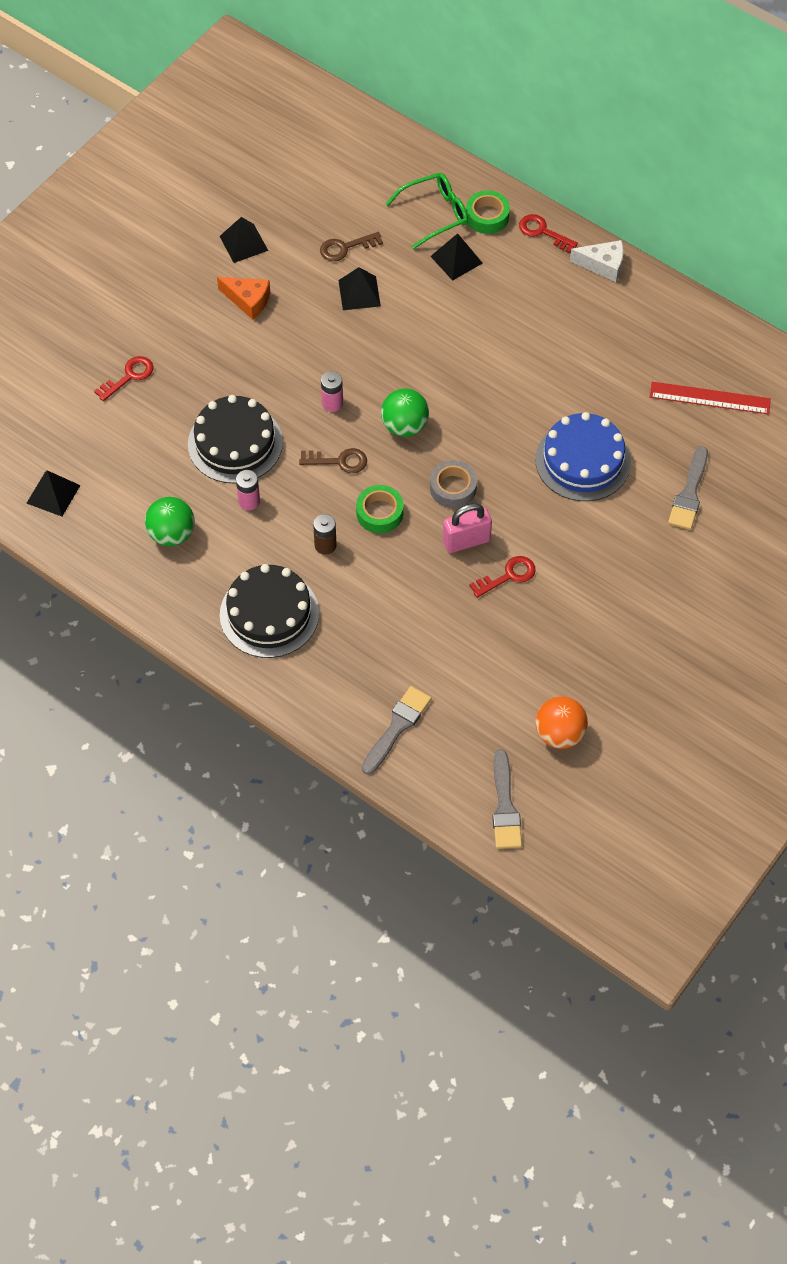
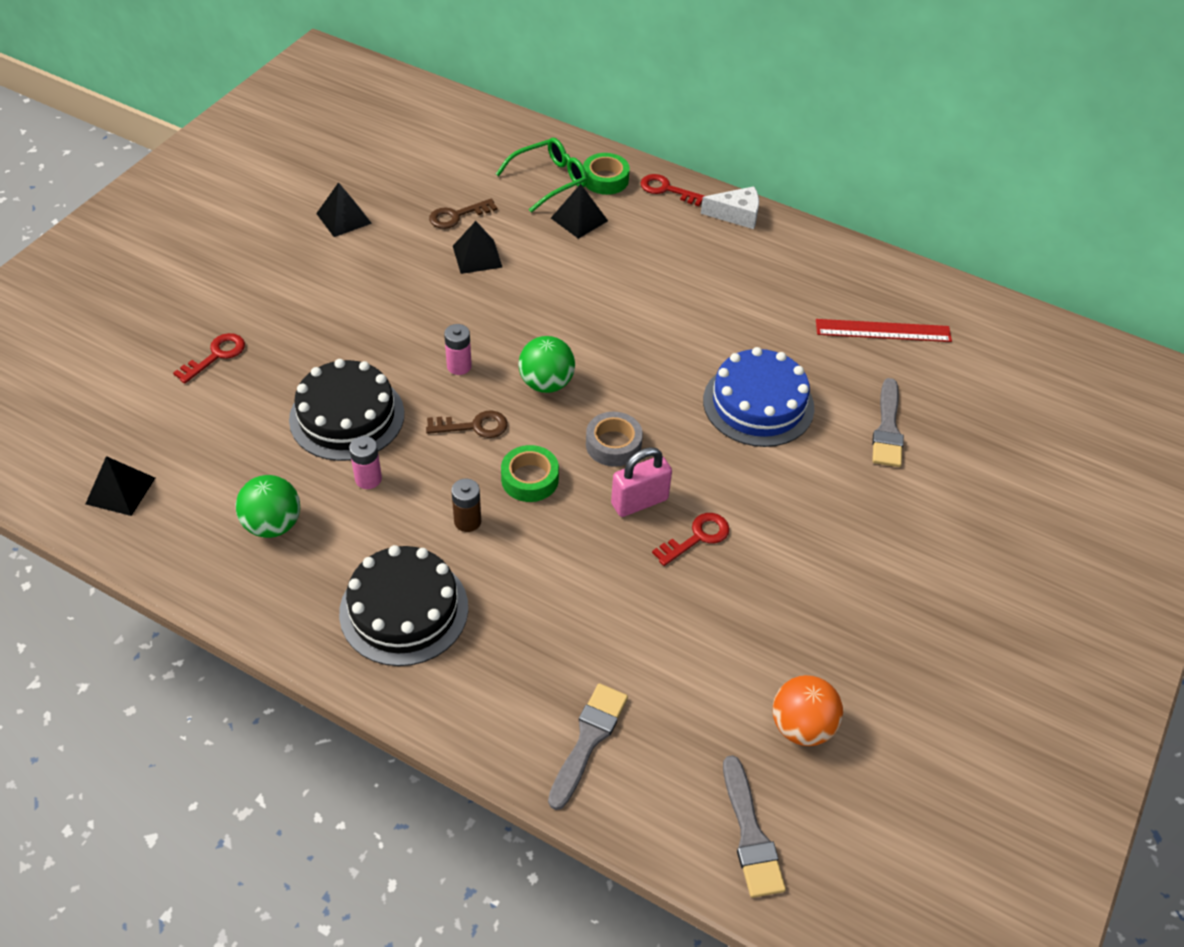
camera: 10 degrees left, 10 degrees down
orange cheese [217,277,270,320] -> none

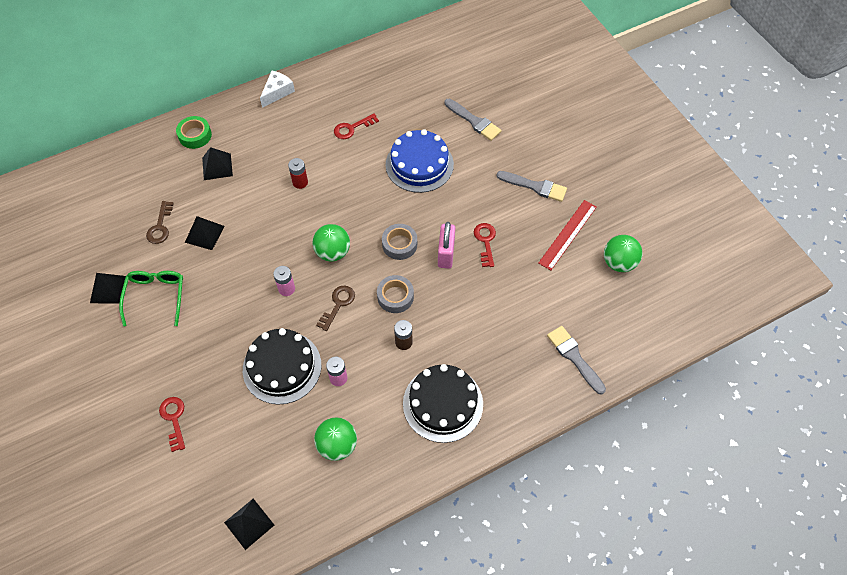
camera: 55 degrees left, 10 degrees up
green glasses [496,138,587,213] -> green glasses moved to [119,271,183,327]
green tape [501,445,559,502] -> grey tape [377,275,414,313]
red key [641,174,704,206] -> red key moved to [334,113,379,139]
grey brush [723,755,786,898] -> grey brush moved to [496,171,567,202]
orange ball [773,675,843,746] -> green ball [604,235,643,272]
red ruler [816,319,952,342] -> red ruler moved to [538,200,597,270]
none -> red battery [288,158,308,189]

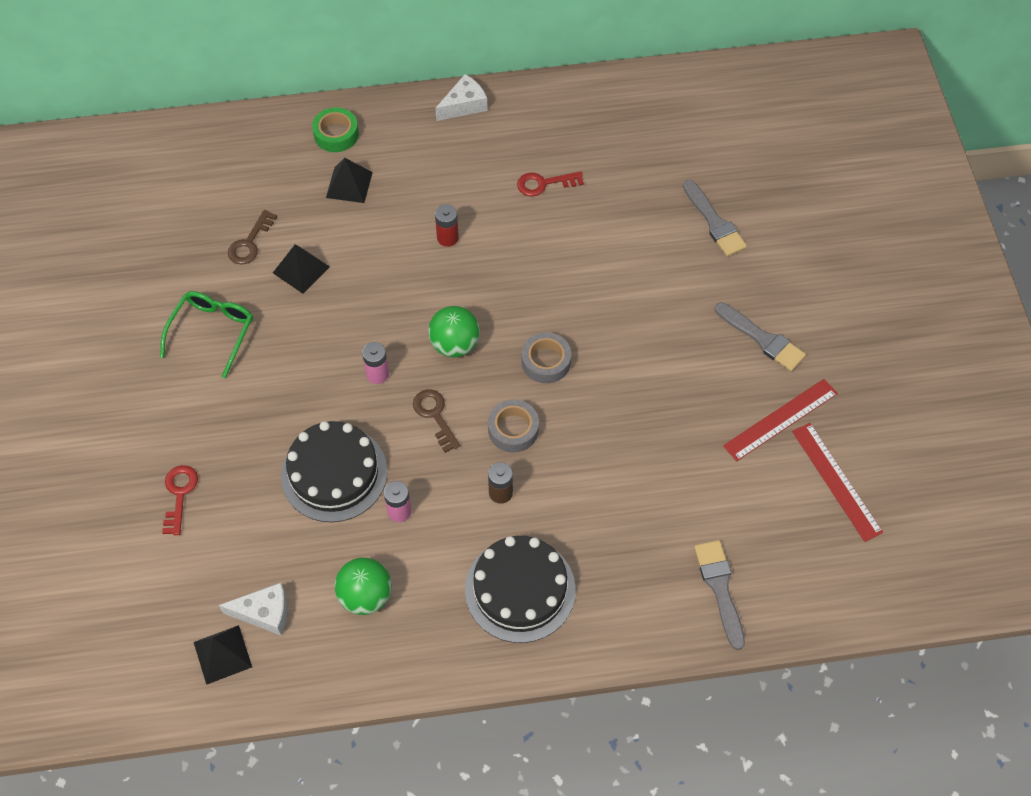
camera: 20 degrees right, 0 degrees up
black pyramid [90,273,126,303] -> none
brown key [316,286,355,331] -> brown key turned 75 degrees counterclockwise [413,389,460,453]
blue cake [386,129,454,193] -> none
pink padlock [438,222,455,269] -> none
red key [474,223,496,267] -> none
green ball [604,235,643,272] -> red ruler [792,423,883,542]
none -> white cheese [219,583,288,635]

